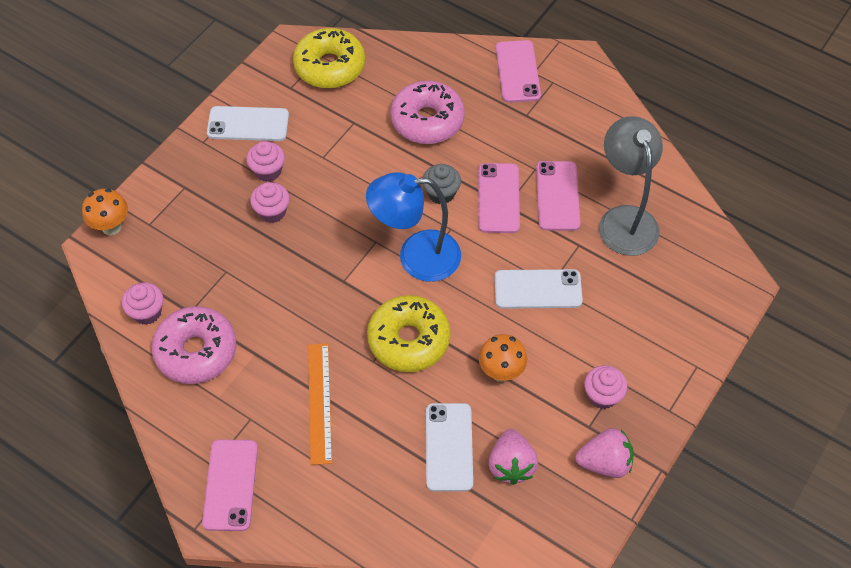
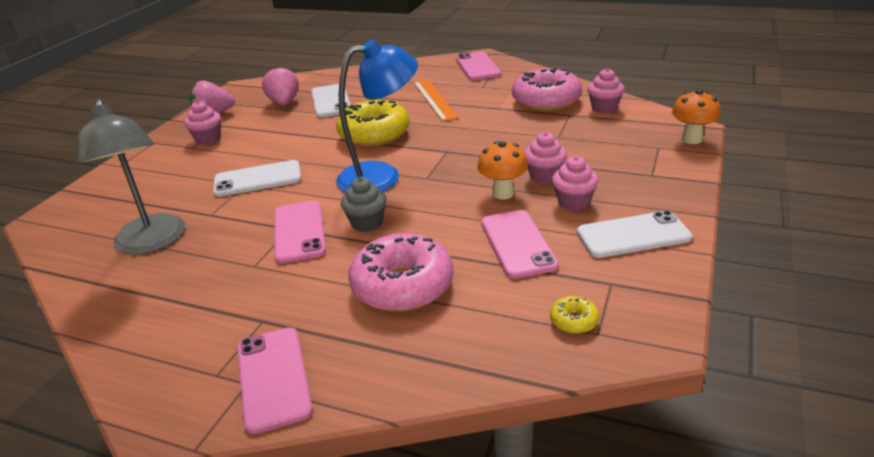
camera: 170 degrees right, 25 degrees down
yellow donut [293,28,365,89] -> yellow donut [550,296,599,334], size x0.42
orange mushroom [479,334,527,382] -> orange mushroom moved to [477,141,528,200]
pink phone [536,161,580,231] -> pink phone moved to [481,210,559,279]

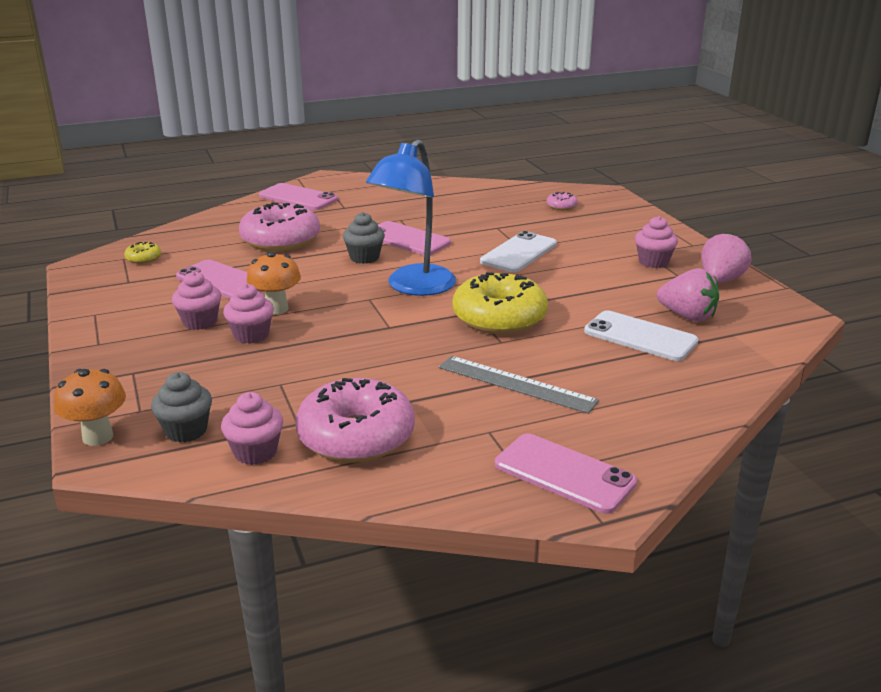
camera: 135 degrees right, 5 degrees down
grey lamp [75,99,185,255] -> none
orange ruler [413,80,459,122] -> grey ruler [439,356,599,414]
white phone [577,210,692,258] -> none
none -> grey cupcake [151,372,212,442]
none -> pink donut [547,192,578,210]

